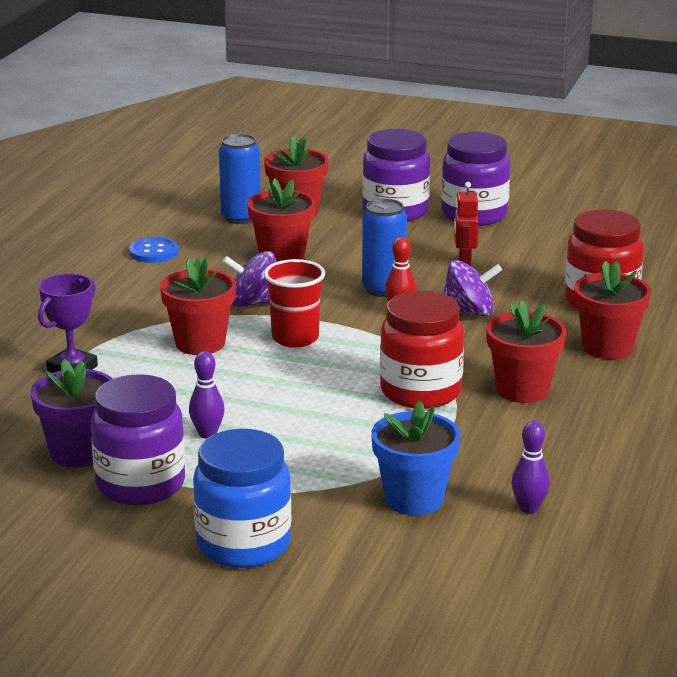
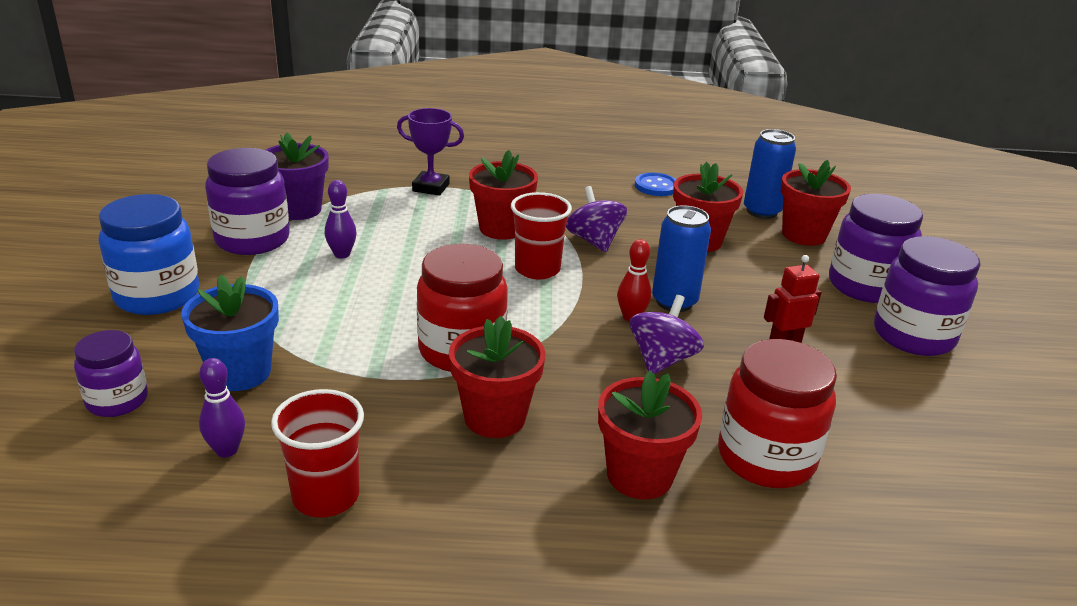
camera: 70 degrees right, 5 degrees up
purple spinning top [443,260,502,316] -> purple spinning top turned 135 degrees counterclockwise [630,295,704,374]
none -> purple jar [74,330,148,417]
none -> red cup [271,389,364,517]

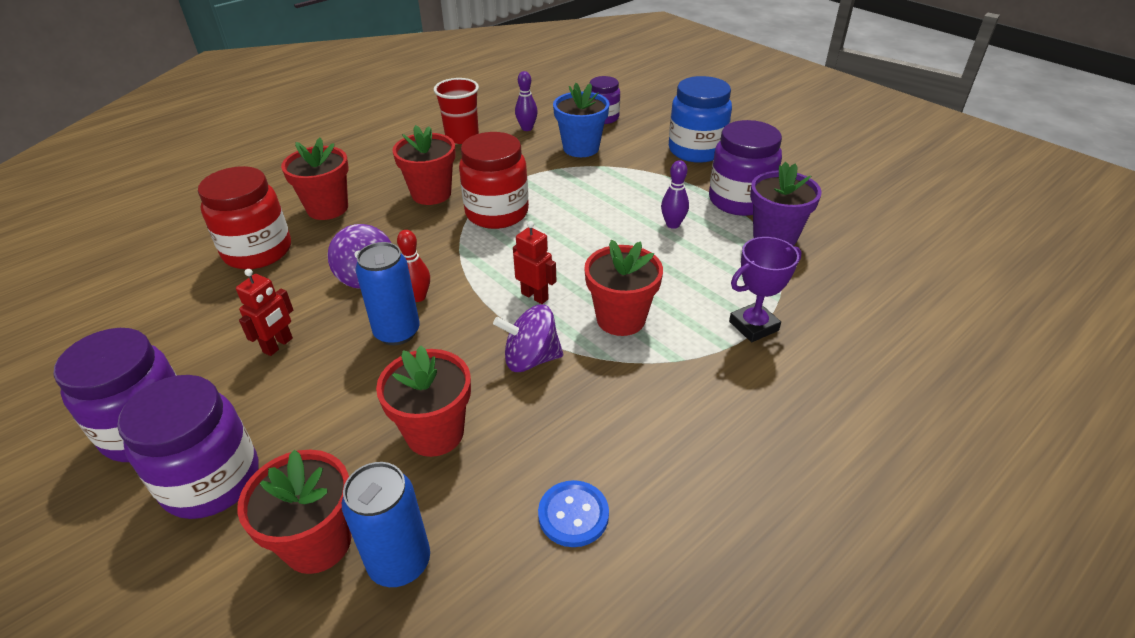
camera: 140 degrees right, 10 degrees up
red cup [511,192,572,279] -> red robot [513,221,556,304]
purple spinning top [566,186,627,252] -> purple spinning top turned 150 degrees clockwise [493,305,563,372]

